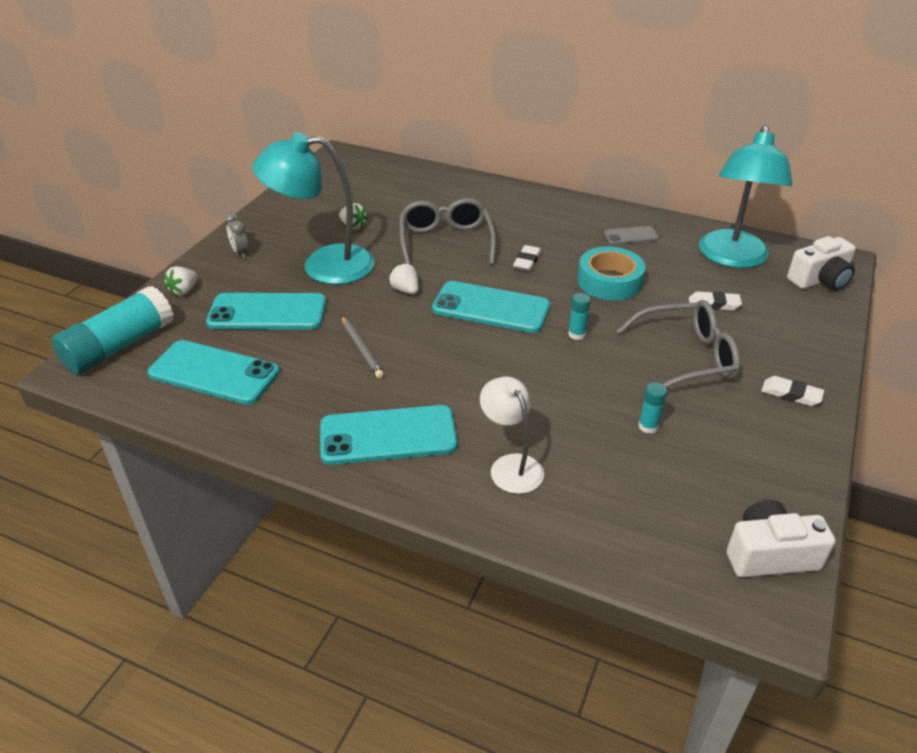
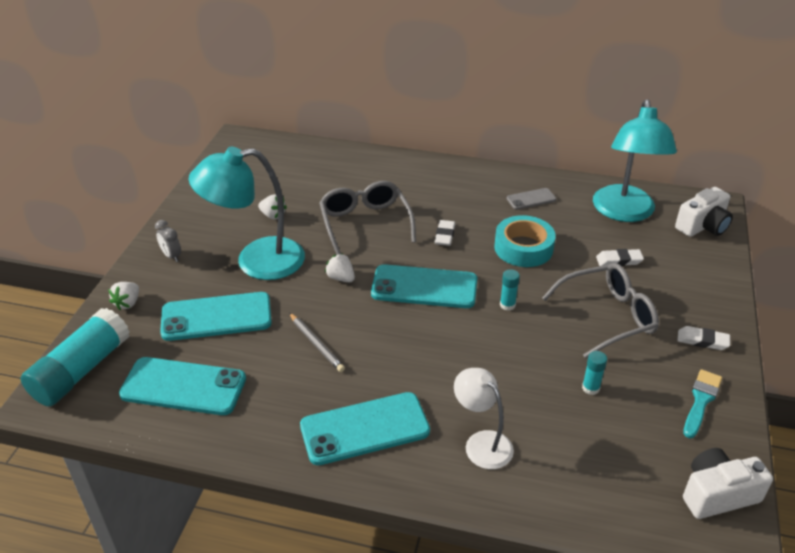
camera: 10 degrees left, 0 degrees up
none -> turquoise brush [684,369,722,438]

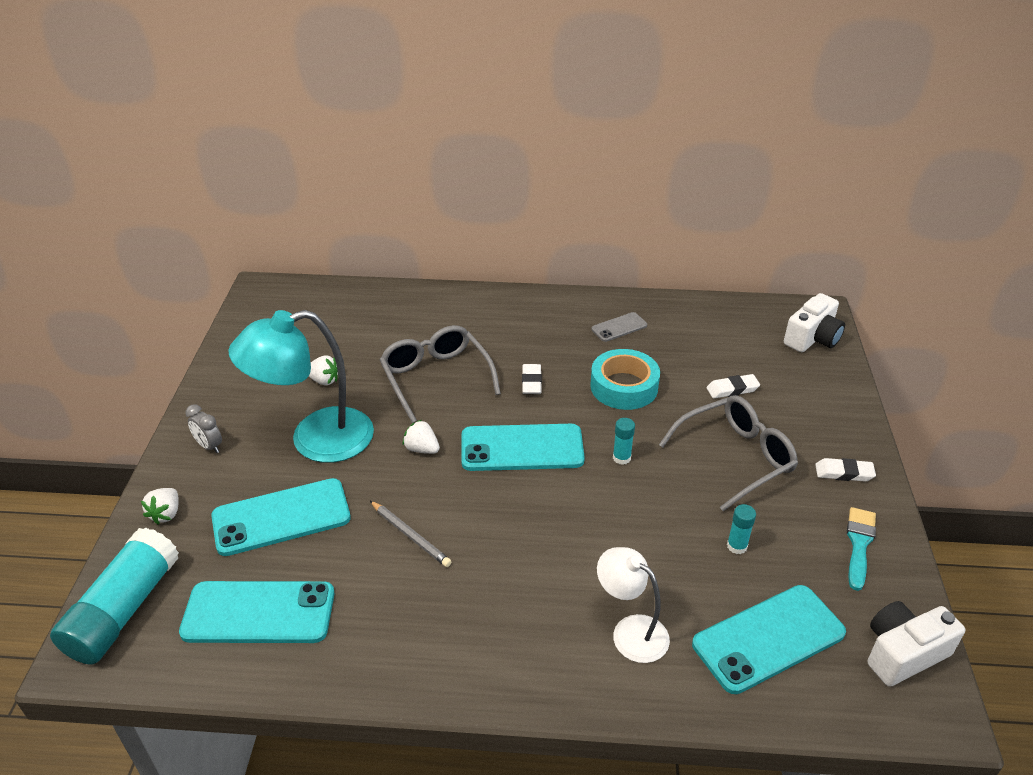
camera: 10 degrees left, 0 degrees up
turquoise phone [300,392,430,465] -> turquoise phone moved to [692,585,846,694]
turquoise lamp [593,99,677,222] -> none

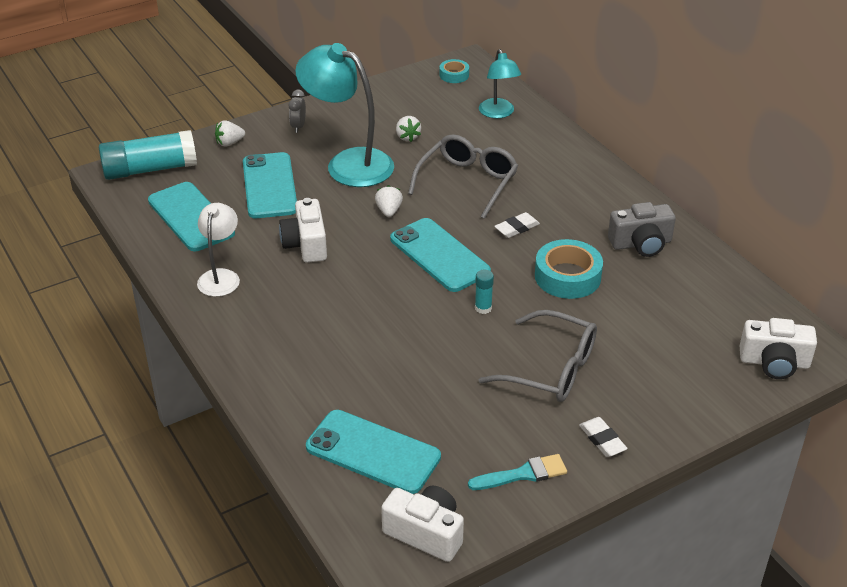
camera: 55 degrees right, 0 degrees up
turquoise phone [211,478,351,556] -> turquoise phone turned 45 degrees clockwise [243,152,297,218]
grey pencil [370,501,452,567] -> white camera [279,198,327,263]
grey phone [591,312,647,342] -> grey camera [608,202,676,257]
white lamp [597,547,670,663] -> white lamp moved to [197,203,240,297]
white eraser [707,374,760,399] -> none
turquoise glue stick [727,504,756,554] -> none
none -> turquoise tape [439,59,469,83]
none -> turquoise lamp [479,49,521,118]

